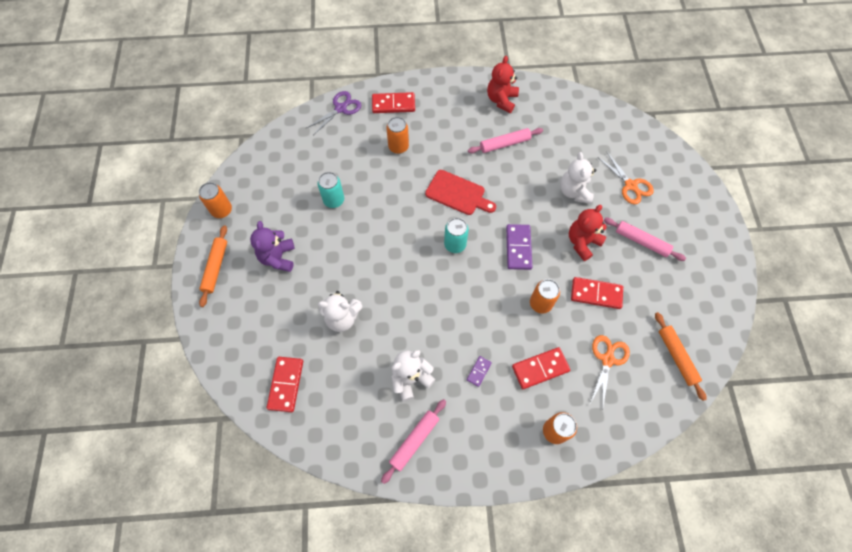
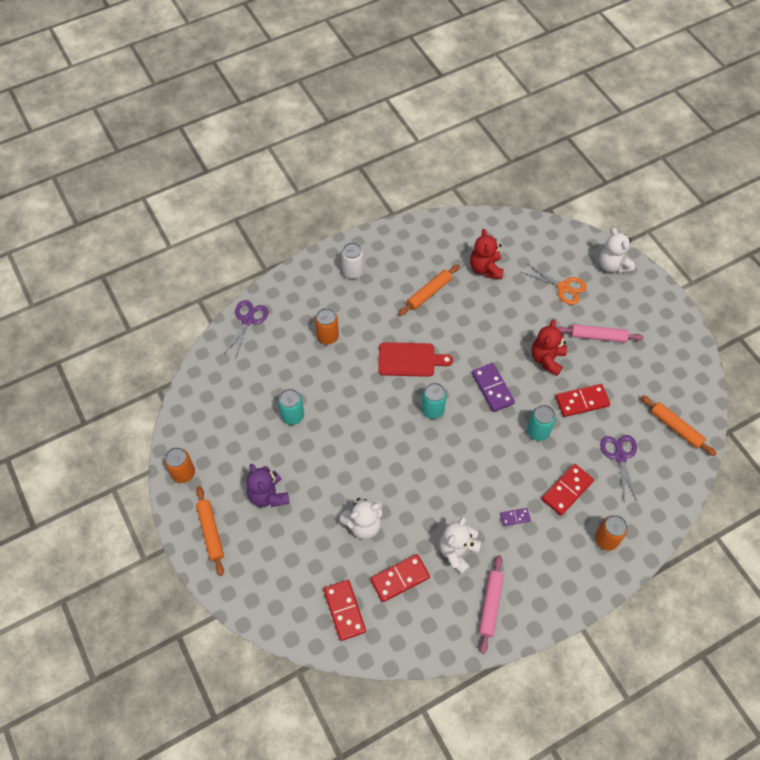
camera: 25 degrees left, 5 degrees down
red domino [372,92,415,113] -> red domino moved to [370,554,430,602]
purple domino [467,356,492,387] -> purple domino turned 75 degrees clockwise [500,508,531,526]
pink rolling pin [468,128,543,153] -> orange rolling pin [398,265,460,316]
red teddy bear [487,56,519,113] -> red teddy bear moved to [470,229,504,279]
orange can [530,279,560,314] -> turquoise can [527,405,556,441]
white teddy bear [560,152,596,204] -> white teddy bear moved to [599,228,635,274]
orange scissors [590,335,630,406] -> purple scissors [600,435,637,503]
none -> white can [341,242,364,279]

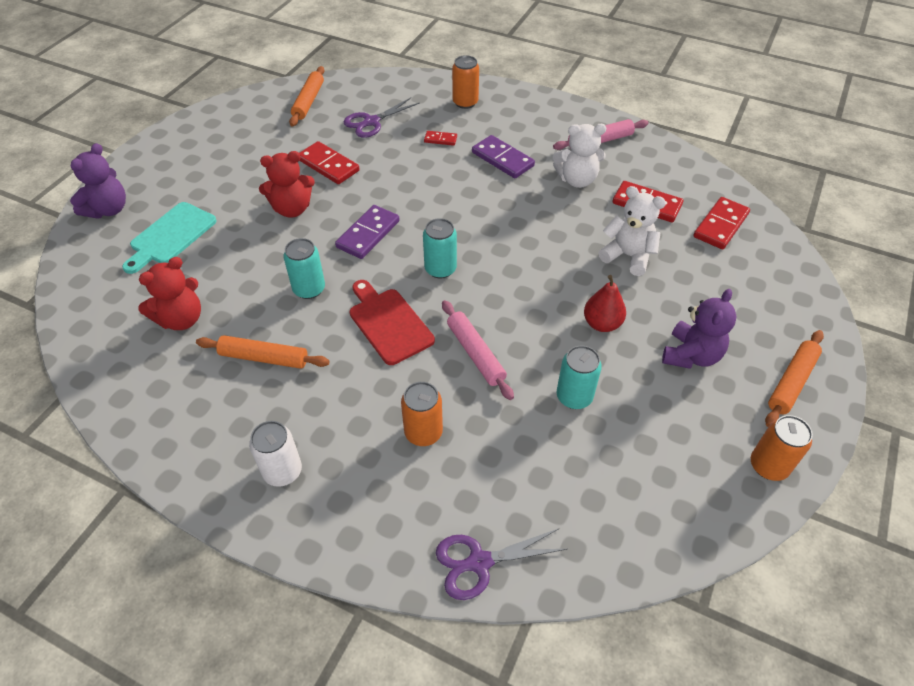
camera: 125 degrees left, 10 degrees down
purple domino [500,508,531,526] -> purple domino [472,135,535,178], size x1.86
orange scissors [521,264,587,305] -> turquoise cutting board [122,202,217,274]
turquoise can [527,405,556,441] -> turquoise can moved to [284,238,325,299]
red domino [542,464,594,516] -> red domino [424,131,457,146], size x0.54
pink rolling pin [557,324,644,342] -> pink rolling pin moved to [442,300,514,400]
white teddy bear [599,228,635,274] -> purple teddy bear [70,143,126,219]
none -> red pear [584,275,626,332]

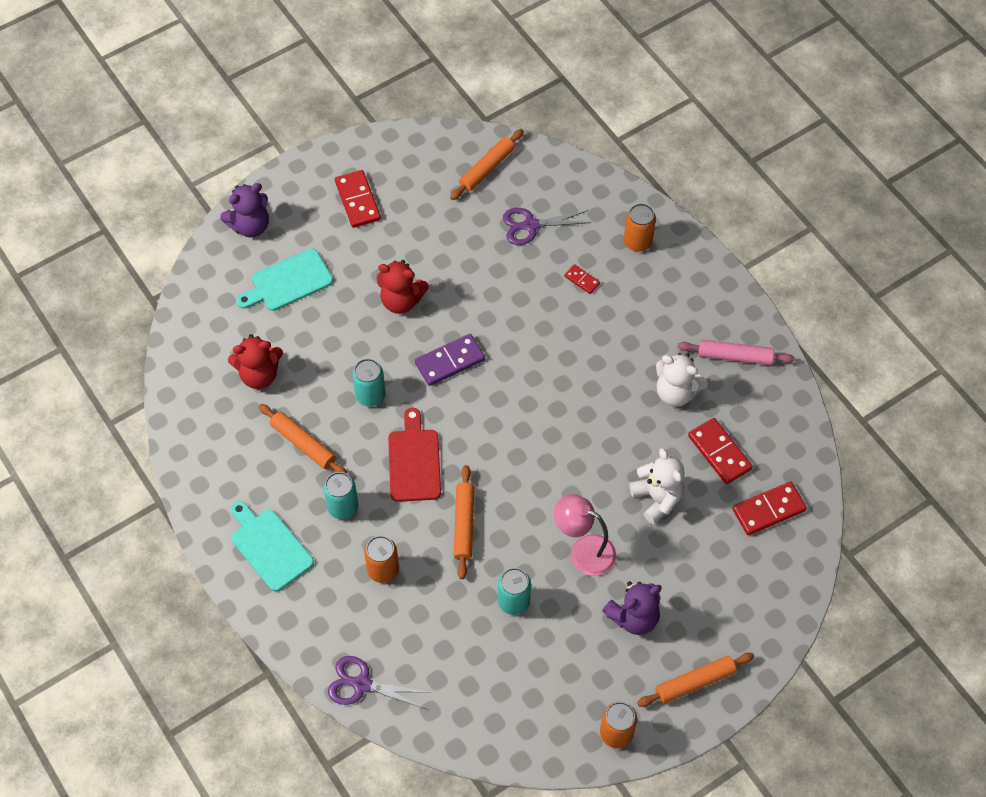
camera: 30 degrees right, 10 degrees up
white can [249,421,302,487] -> turquoise cutting board [230,501,314,592]
red domino [299,141,360,184] -> red domino moved to [335,170,381,228]
turquoise can [423,218,457,279] -> turquoise can moved to [323,472,359,520]
pink rolling pin [442,300,514,400] -> orange rolling pin [454,465,475,579]
purple domino [472,135,535,178] -> none
red pear [584,275,626,332] -> pink lamp [554,494,616,576]

